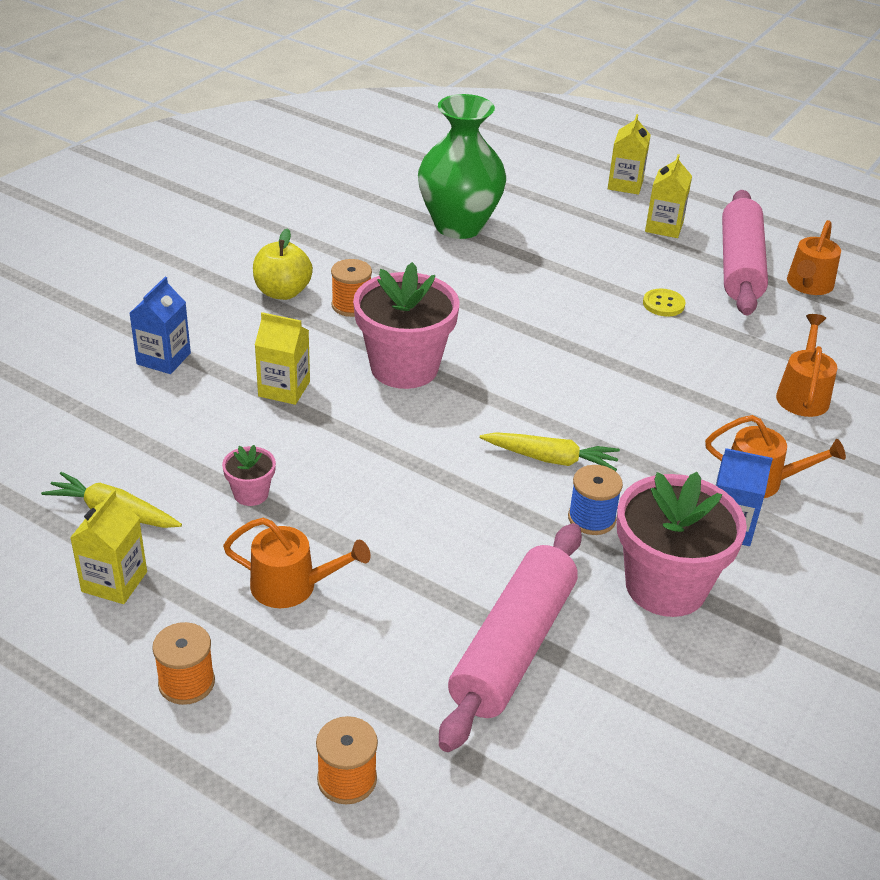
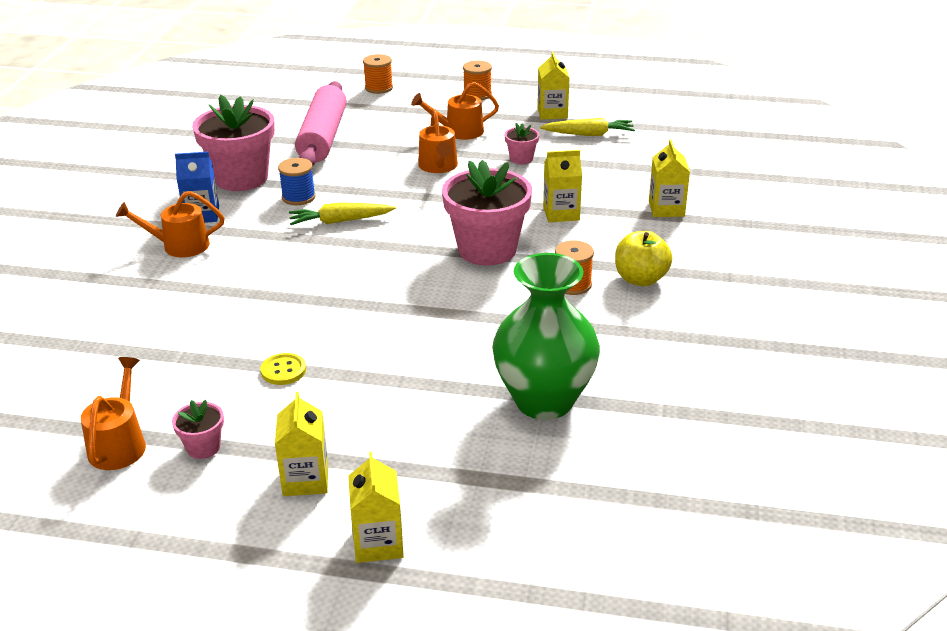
camera: 160 degrees right, 5 degrees down
blue carton [130,277,191,374] -> yellow carton [649,139,690,217]
pink rolling pin [722,190,768,315] -> pink flower pot [172,400,224,459]
orange watering can [776,314,837,417] -> orange watering can moved to [418,109,458,173]

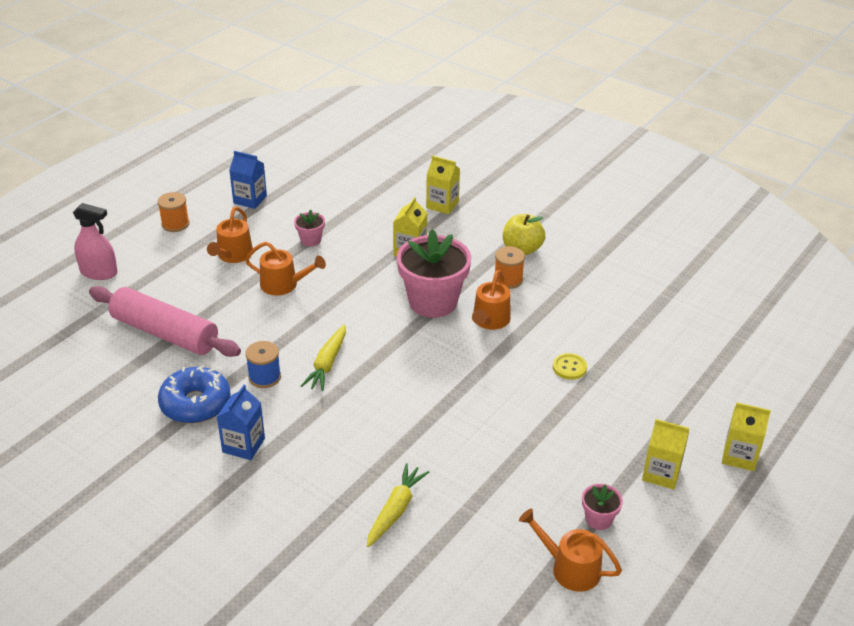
camera: 65 degrees left, 5 degrees up
orange watering can [116,191,224,257] -> orange watering can moved to [472,270,511,330]
pink flower pot [192,95,275,191] -> blue donut [158,366,231,424]
yellow button [260,353,306,385] -> yellow button moved to [553,353,587,380]
orange spool [363,54,393,94] -> pink spray bottle [73,203,118,280]
green vase [492,253,600,420] -> none
yellow carton [537,51,569,120] -> blue carton [229,151,267,209]
yellow carrot [540,118,635,136] -> yellow carrot moved to [367,463,429,547]

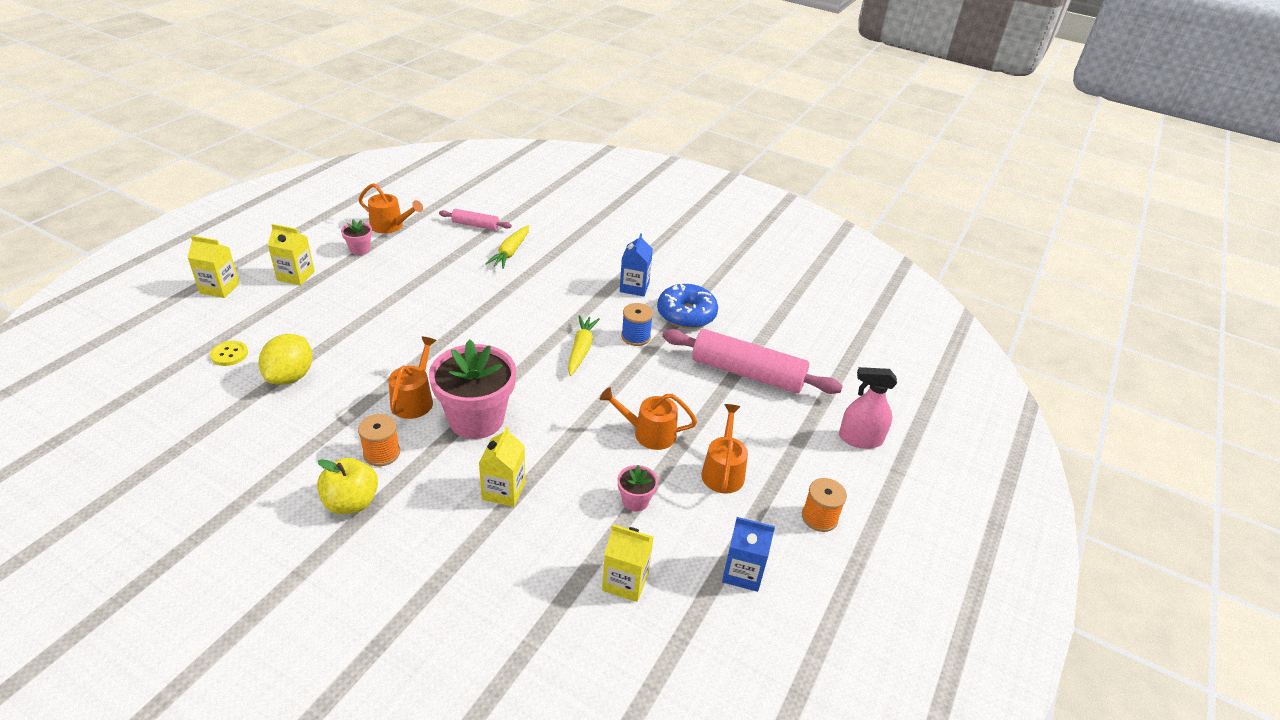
camera: 170 degrees right, 0 degrees up
yellow carton [426,155,460,214] -> yellow carton moved to [602,524,654,602]
yellow button [553,353,587,380] -> yellow button moved to [210,341,248,366]
none -> yellow lemon [259,334,313,385]
none -> pink rolling pin [439,209,512,230]

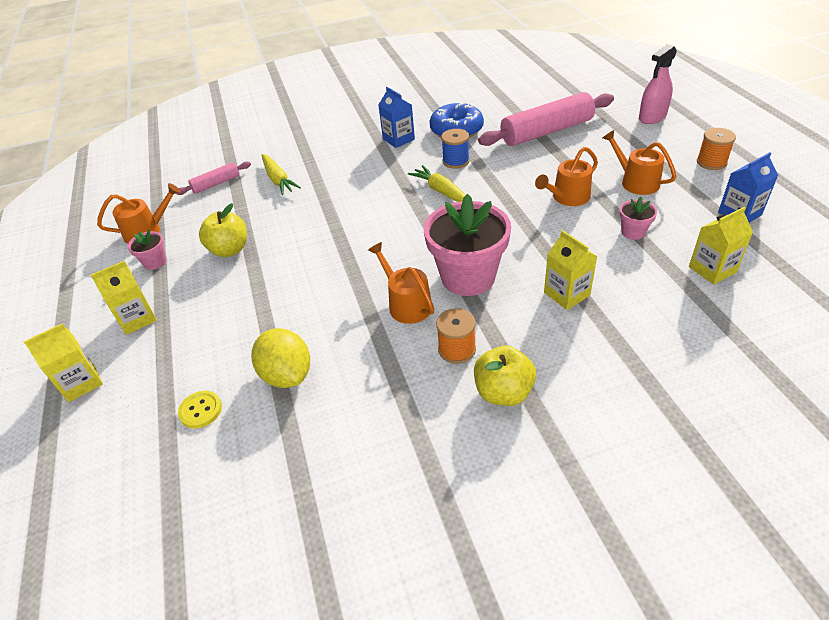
camera: 40 degrees left, 5 degrees up
none -> yellow apple [199,203,247,257]

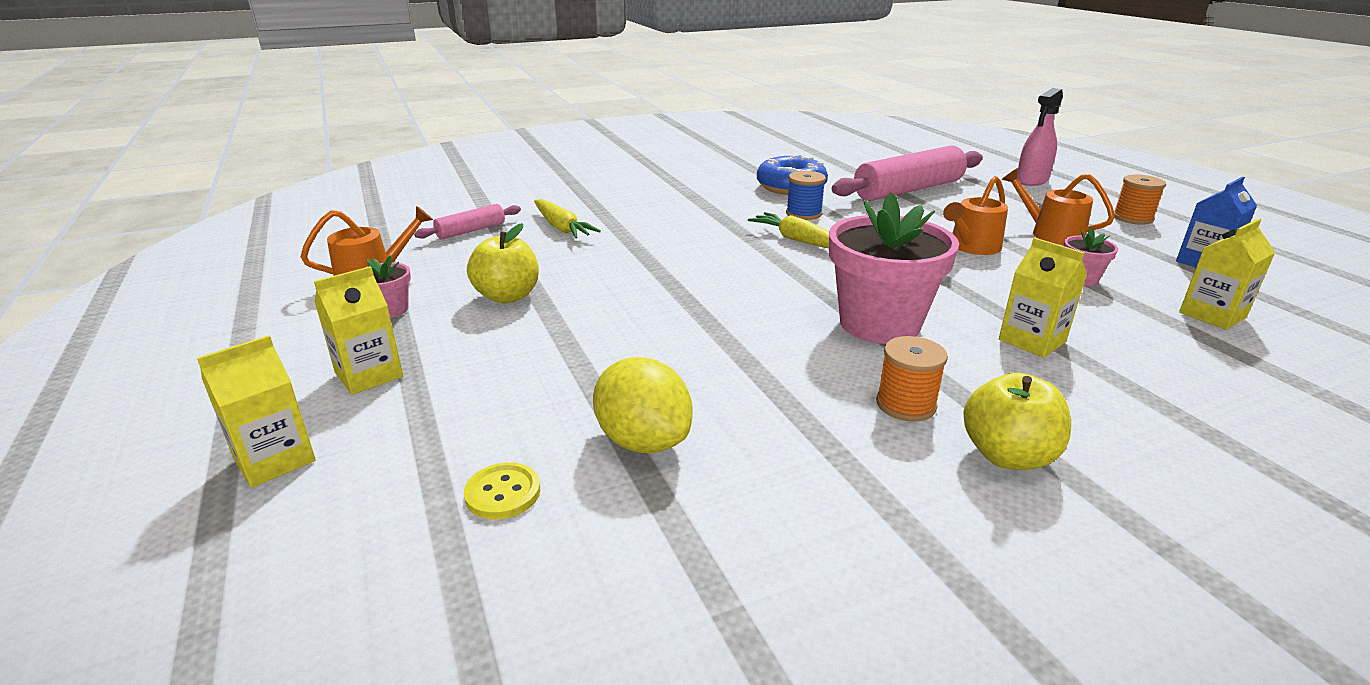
camera: 10 degrees left, 15 degrees down
orange watering can [368,242,434,324] -> none
blue carton [379,87,415,148] -> none

